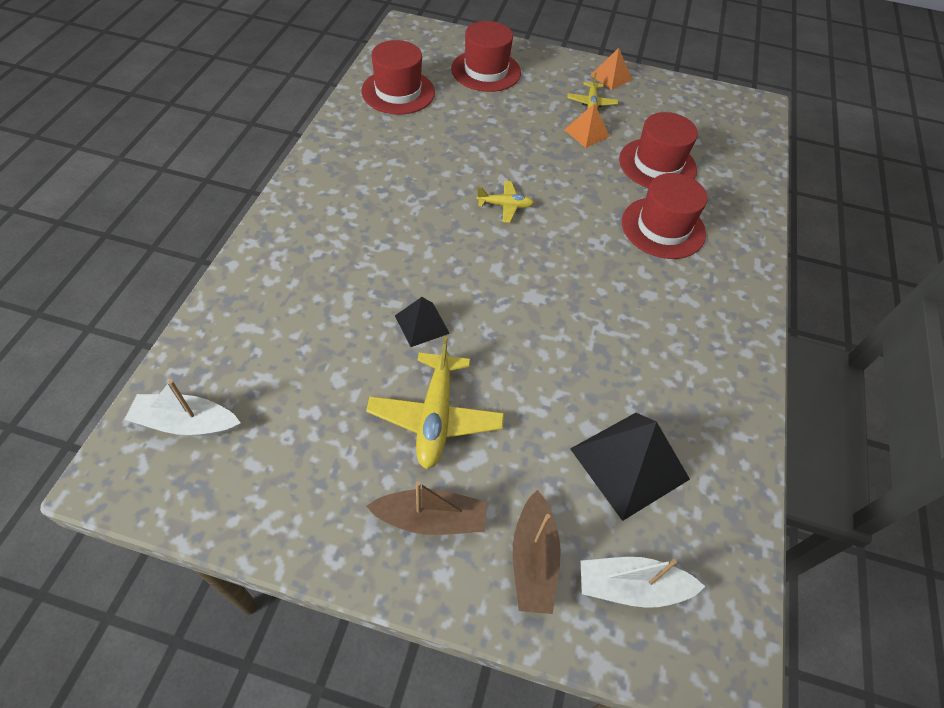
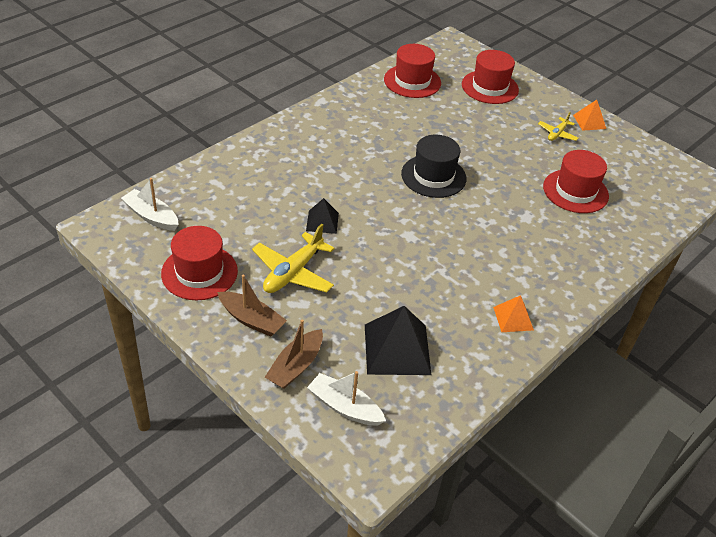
camera: 30 degrees right, 10 degrees down
yellow plane [477,181,534,223] -> black hat [401,135,466,198]
orange pyramid [565,103,610,148] -> orange pyramid moved to [493,295,534,332]
red hat [622,173,708,259] -> red hat moved to [161,226,238,300]

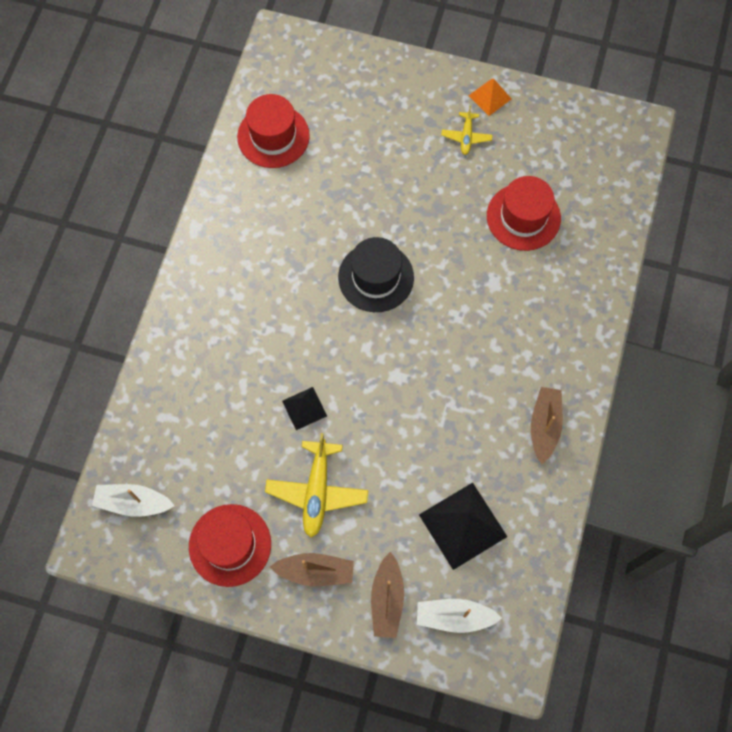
camera: 25 degrees left, 25 degrees up
red hat [462,50,519,104] -> none
orange pyramid [493,295,534,332] -> brown boat [531,387,563,464]

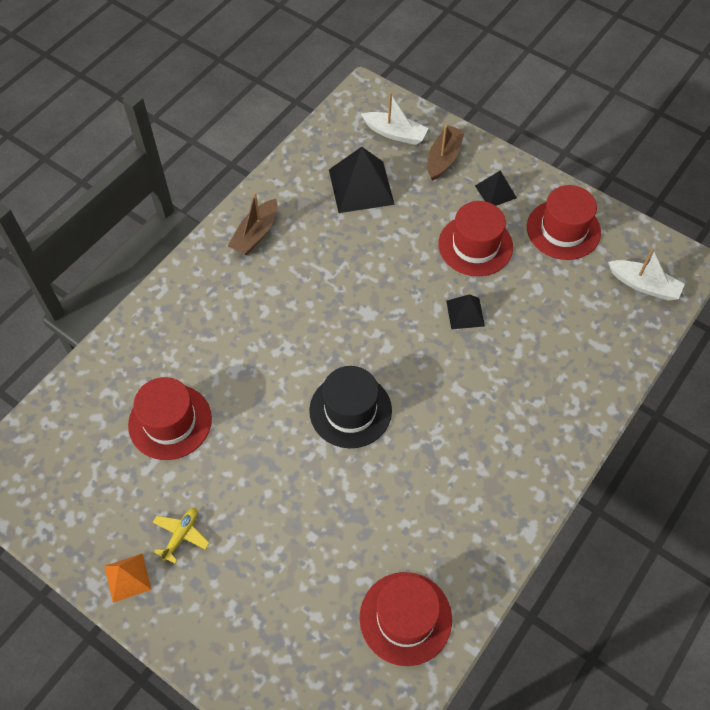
camera: 160 degrees left, 10 degrees down
yellow plane [265,433,368,538] -> red hat [439,201,513,276]
brown boat [270,553,354,586] -> black pyramid [475,170,517,206]

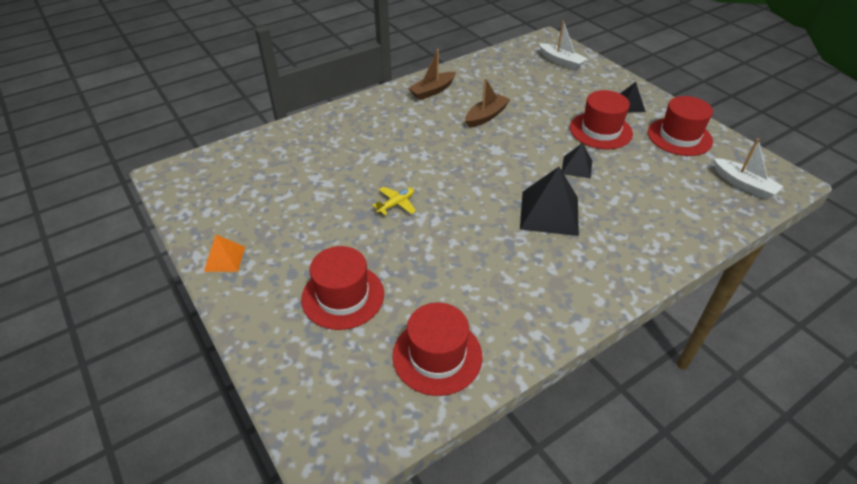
camera: 20 degrees right, 15 degrees down
red hat [128,377,212,460] -> red hat moved to [301,246,384,330]
yellow plane [153,508,209,564] -> yellow plane moved to [372,187,416,216]
black hat [309,366,392,448] -> none
black pyramid [329,147,395,213] -> black pyramid moved to [520,167,579,236]
brown boat [427,125,465,181] -> brown boat moved to [465,78,510,128]

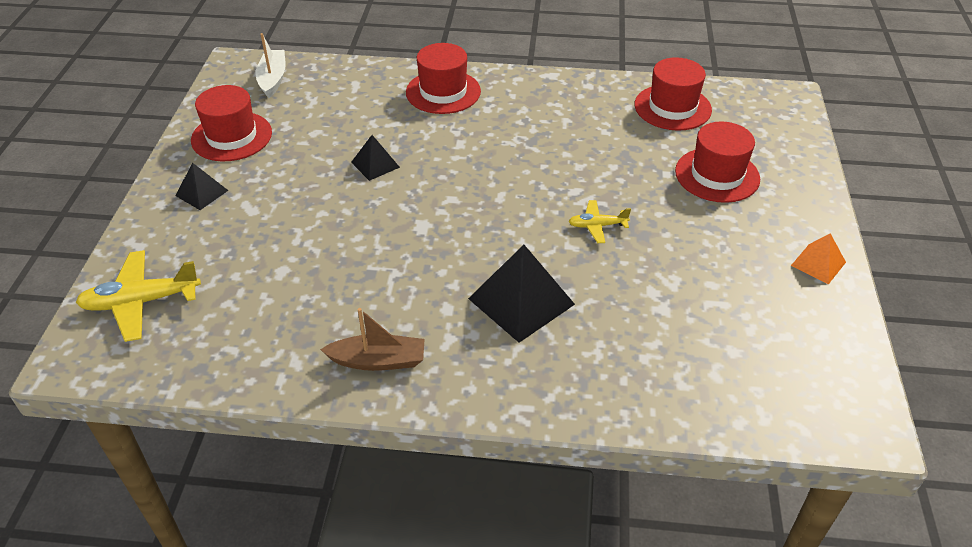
camera: 140 degrees left, 0 degrees up
brown boat [465,78,510,128] -> none
black pyramid [520,167,579,236] -> black pyramid moved to [468,245,575,343]
white boat [539,21,587,70] -> yellow plane [76,250,201,342]
red hat [570,90,633,149] -> red hat moved to [406,43,481,114]

